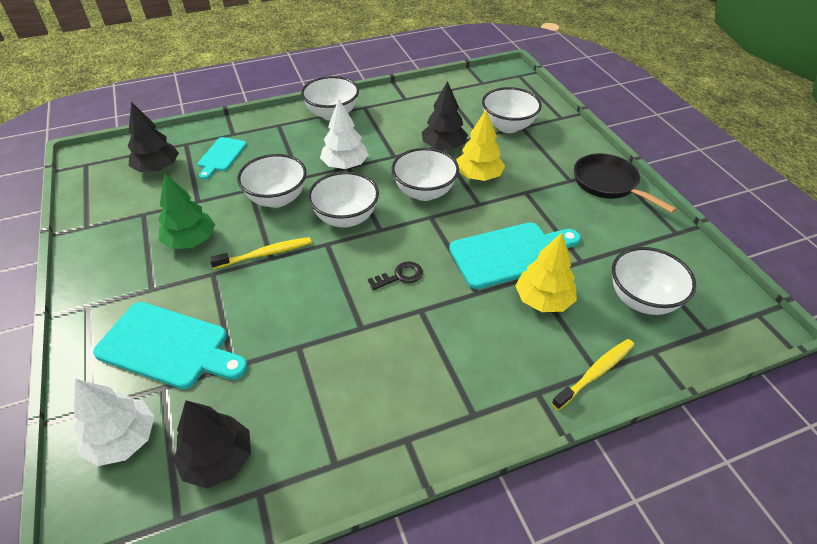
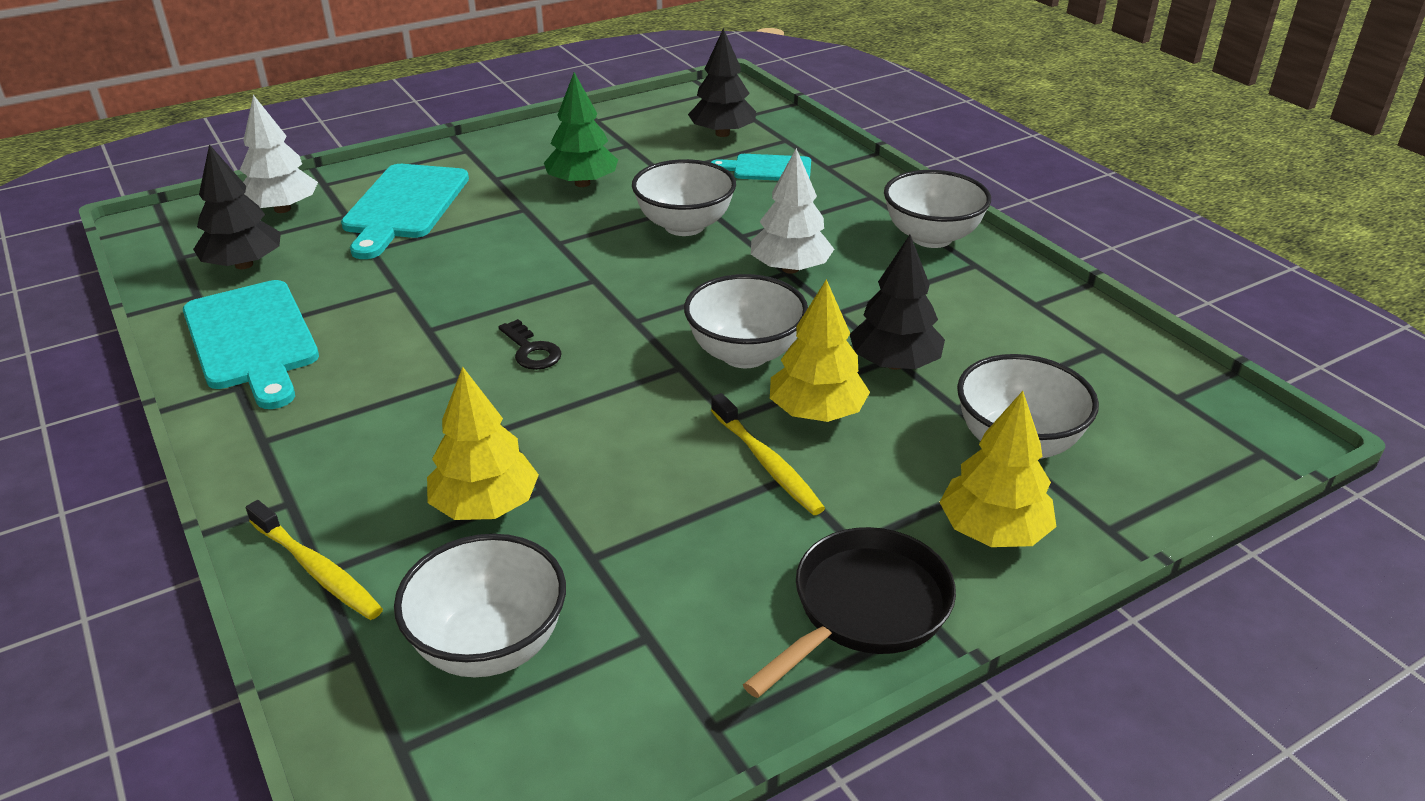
camera: 80 degrees right, 10 degrees down
yellow toothbrush [209,237,312,269] -> yellow toothbrush moved to [711,393,825,515]
white bowl [308,172,379,228] -> none
turquoise cutting board [449,222,581,289] -> turquoise cutting board moved to [183,280,319,409]
none -> yellow tree [939,391,1057,547]

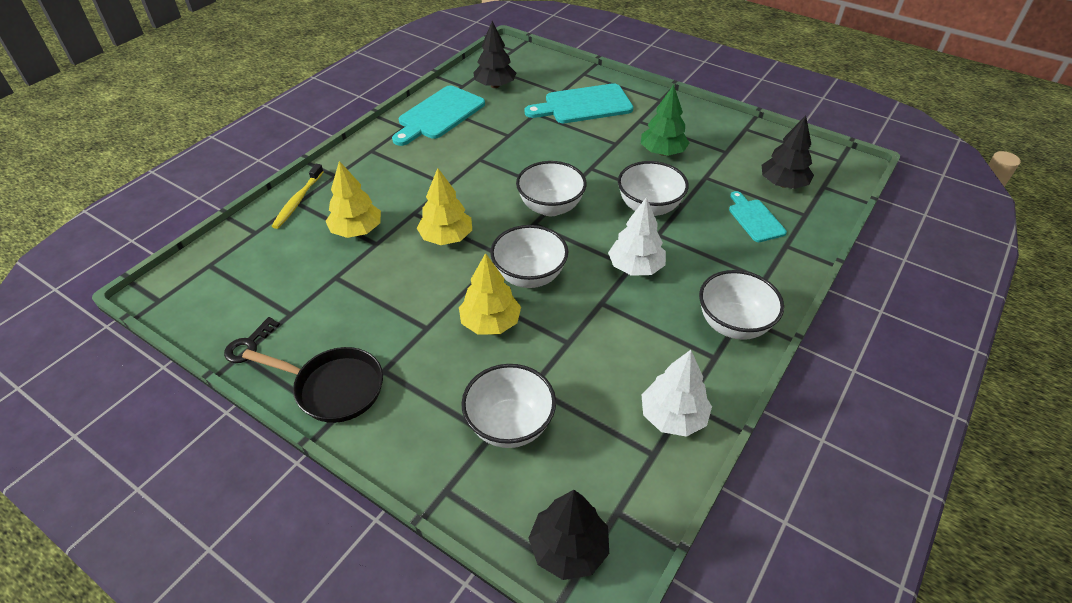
camera: 65 degrees right, 10 degrees up
white tree [240,95,318,213] -> white tree moved to [642,350,712,437]
white bowl [394,534,566,677] -> white bowl moved to [516,161,587,216]
black key [499,319,562,370] -> black key moved to [224,317,280,363]
yellow toothbrush [711,393,825,515] -> none
black tree [850,235,945,370] -> black tree moved to [528,490,609,580]
yellow tree [939,391,1057,547] -> yellow tree moved to [417,168,472,245]

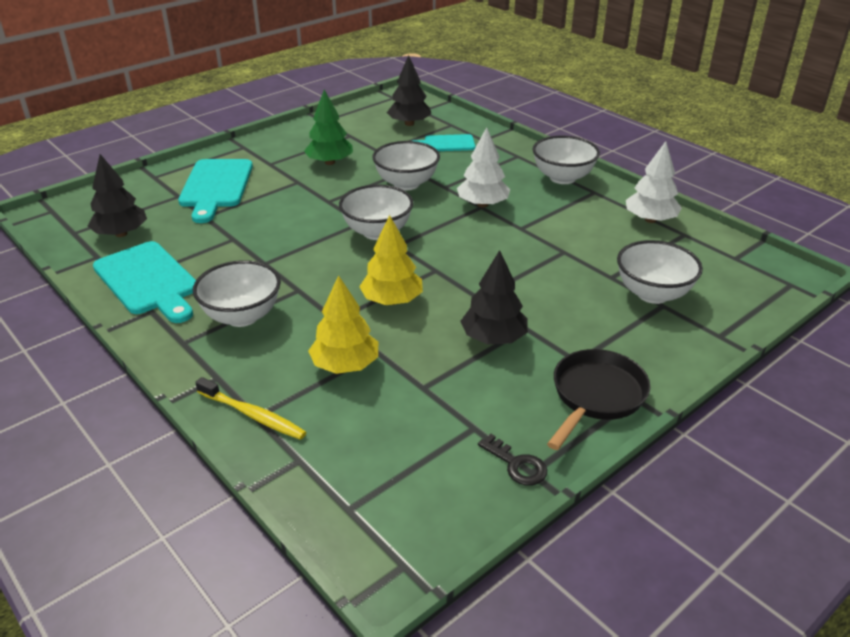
camera: 75 degrees left, 10 degrees down
yellow tree [459,253,521,335] -> none
white bowl [490,225,568,288] -> white bowl moved to [193,260,281,327]
black tree [528,490,609,580] -> black tree moved to [460,250,528,344]

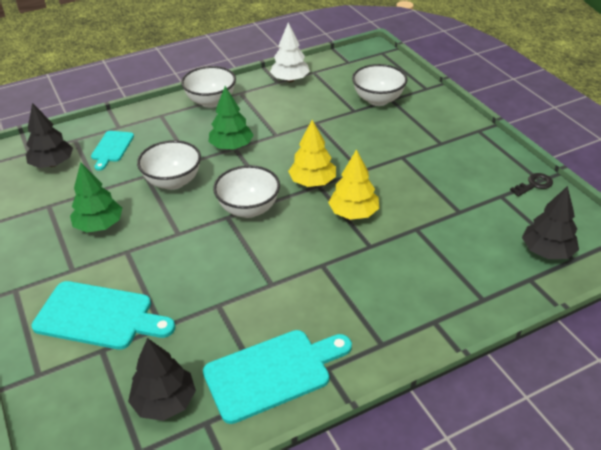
camera: 75 degrees left, 5 degrees up
white bowl [193,260,281,327] -> none
yellow toothbrush [195,377,307,440] -> none
yellow tree [308,275,378,374] -> yellow tree moved to [288,120,336,187]
white tree [457,127,510,207] -> green tree [209,86,254,150]
black tree [460,250,528,344] -> black tree moved to [522,186,579,259]
black pan [547,349,650,450] -> none

